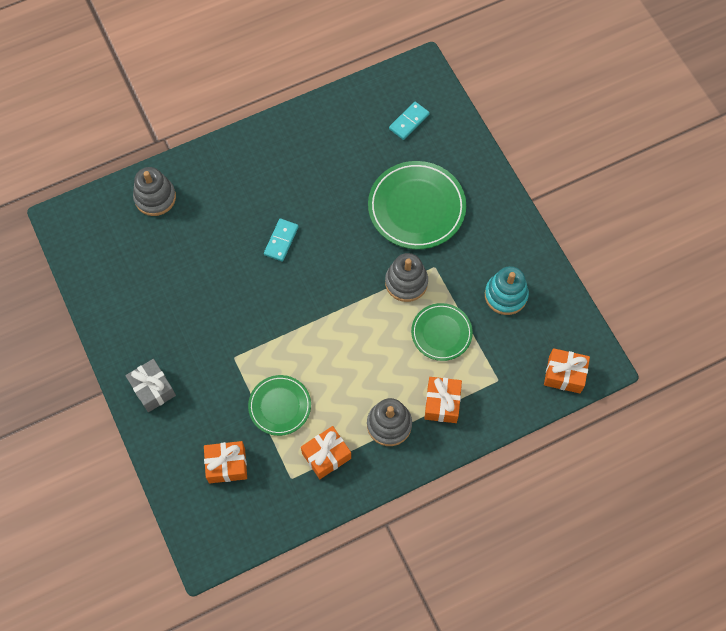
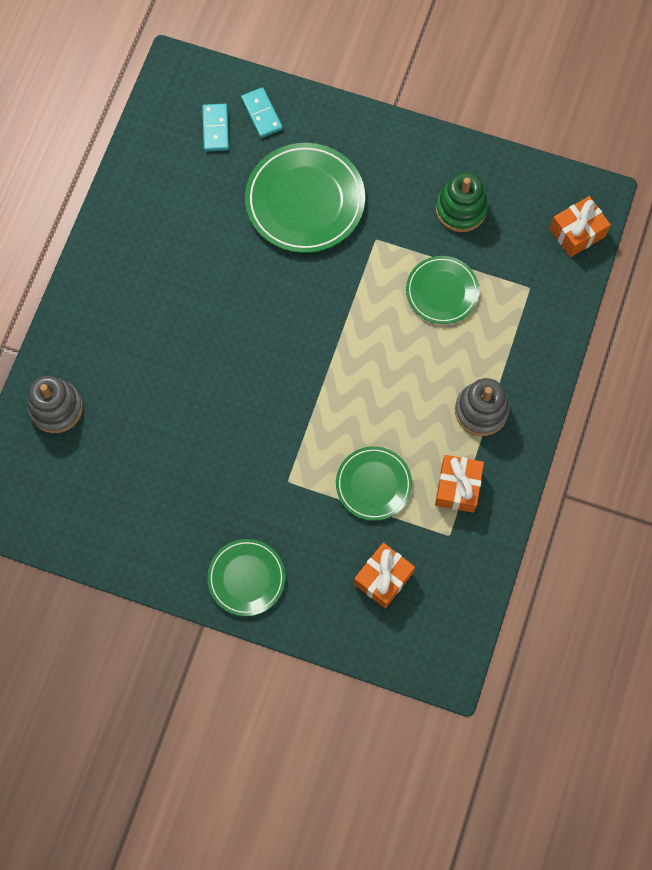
camera: 45 degrees left, 5 degrees up
grey gift [125,359,176,412] -> green plate [207,539,285,616]
turquoise domino [264,219,299,262] -> turquoise domino moved to [241,87,283,138]
grey stacking toy [385,253,428,302] -> none
orange gift [424,377,462,423] -> none
turquoise stacking toy [485,266,529,315] -> green stacking toy [436,172,488,232]

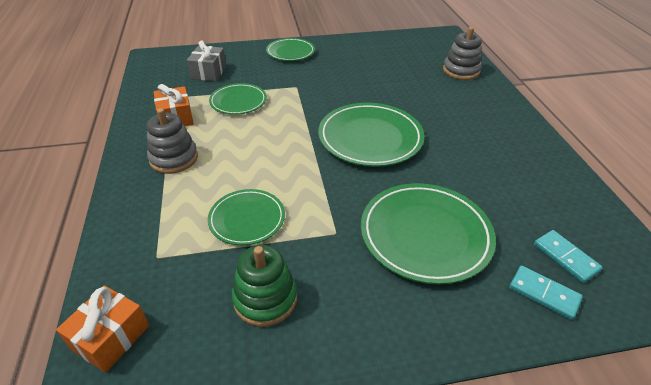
camera: 150 degrees right, 30 degrees down
orange gift [354,543,415,608] -> grey gift [187,40,226,81]
none -> green plate [318,103,425,167]

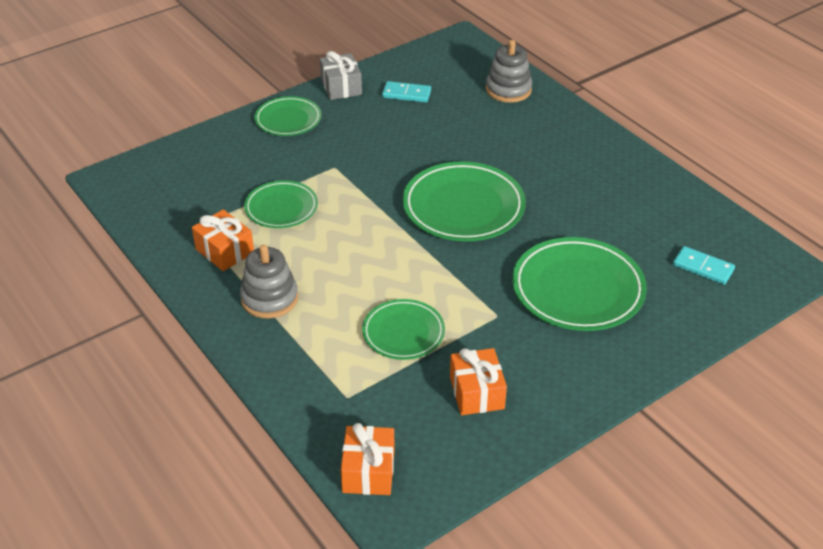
camera: 25 degrees left, 0 degrees up
grey gift [187,40,226,81] -> grey gift moved to [320,51,362,100]
green stacking toy [232,245,297,327] -> orange gift [450,348,507,415]
turquoise domino [509,266,583,320] -> turquoise domino moved to [382,81,431,102]

